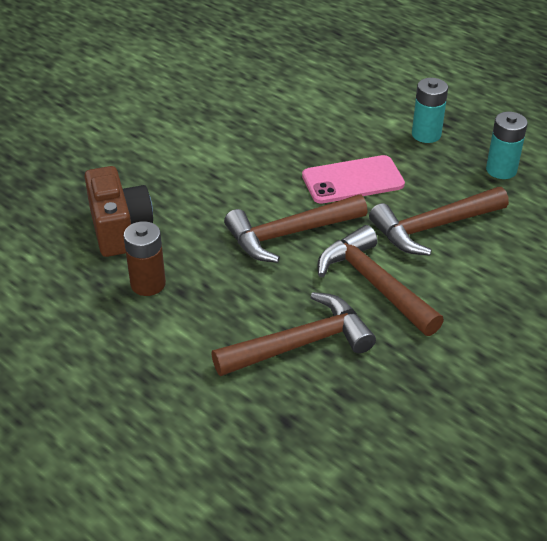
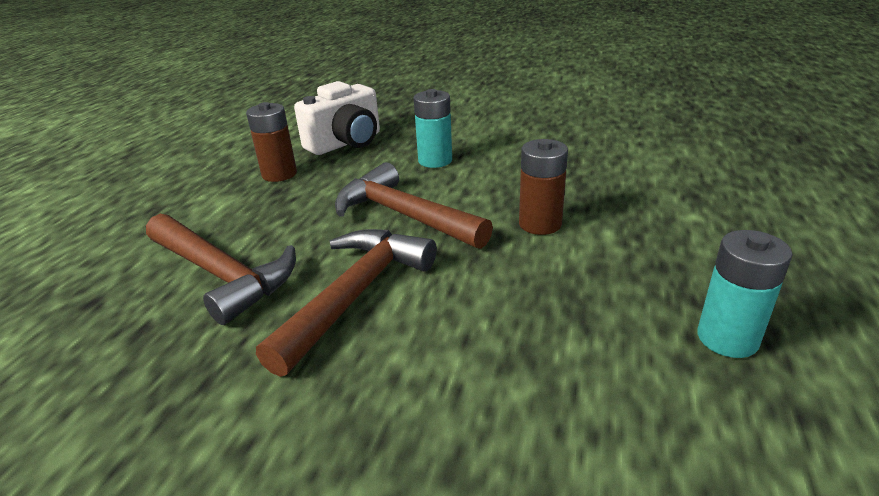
camera: 65 degrees right, 10 degrees down
brown camera [84,166,153,257] -> white camera [294,81,380,155]
pink phone [302,155,405,204] -> brown battery [519,139,568,235]
brown hammer [369,187,509,256] -> none
turquoise battery [412,78,448,143] -> turquoise battery moved to [414,89,452,168]

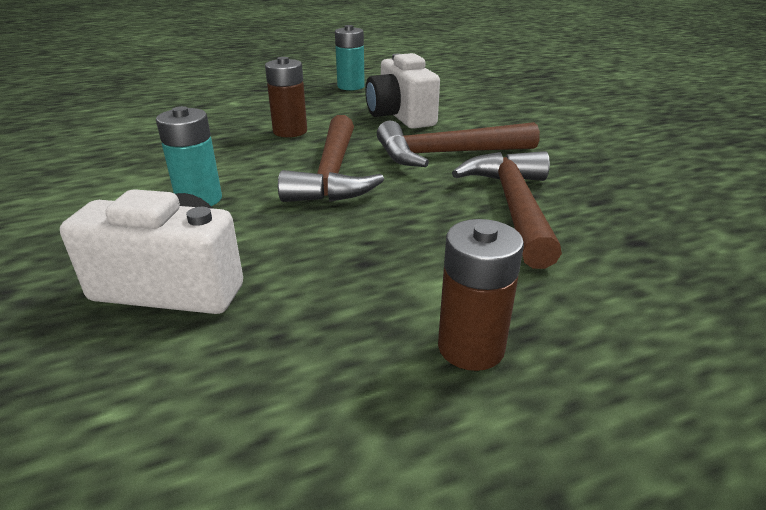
camera: 130 degrees left, 0 degrees up
brown battery [246,102,297,182] -> brown battery moved to [438,219,524,371]
none -> white camera [365,53,440,129]

